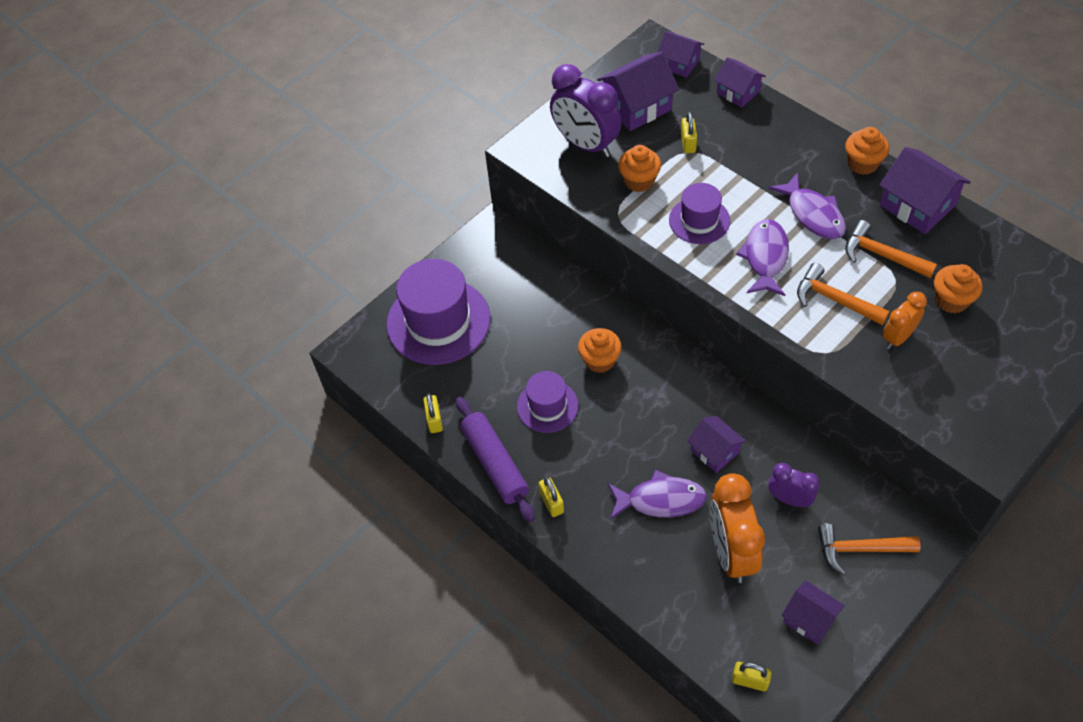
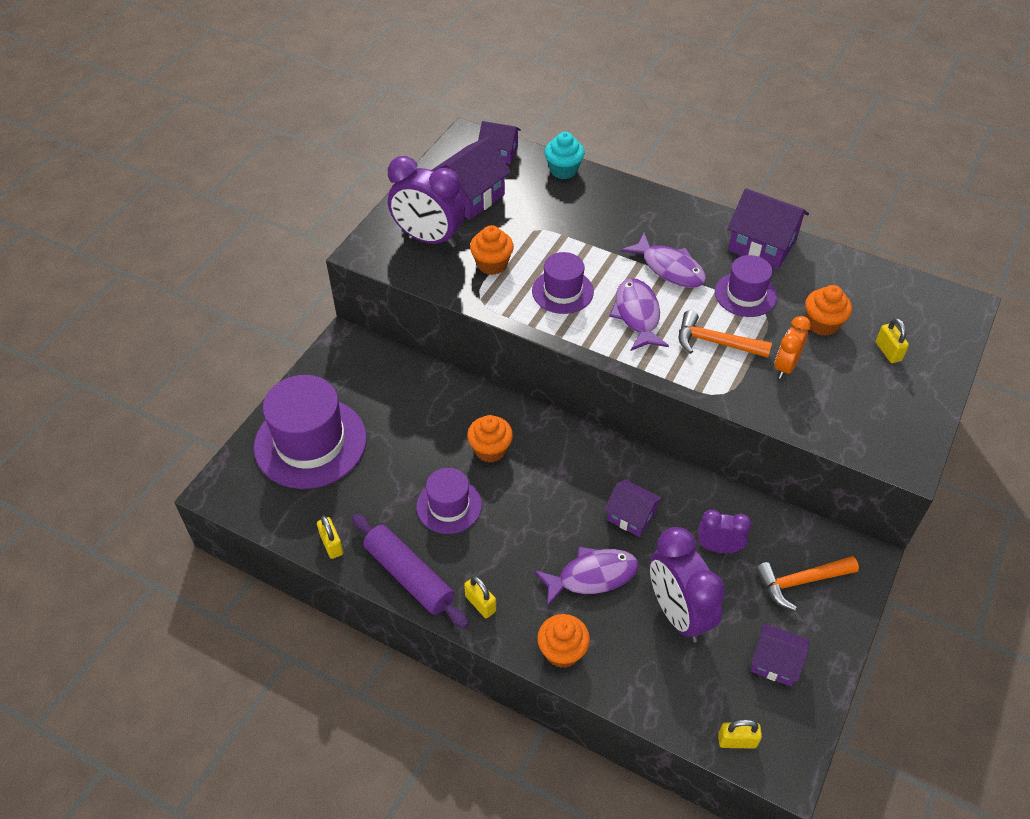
camera: 20 degrees left, 5 degrees down
yellow padlock [681,112,697,153] -> yellow padlock moved to [876,318,909,363]
orange clock [710,473,765,583] -> purple clock [649,527,725,642]
purple house [714,57,766,107] -> turquoise cupcake [545,132,585,179]
orange cupcake [845,127,889,175] -> orange cupcake moved to [537,614,590,668]
orange hammer [845,220,937,278] -> purple hat [715,255,777,317]

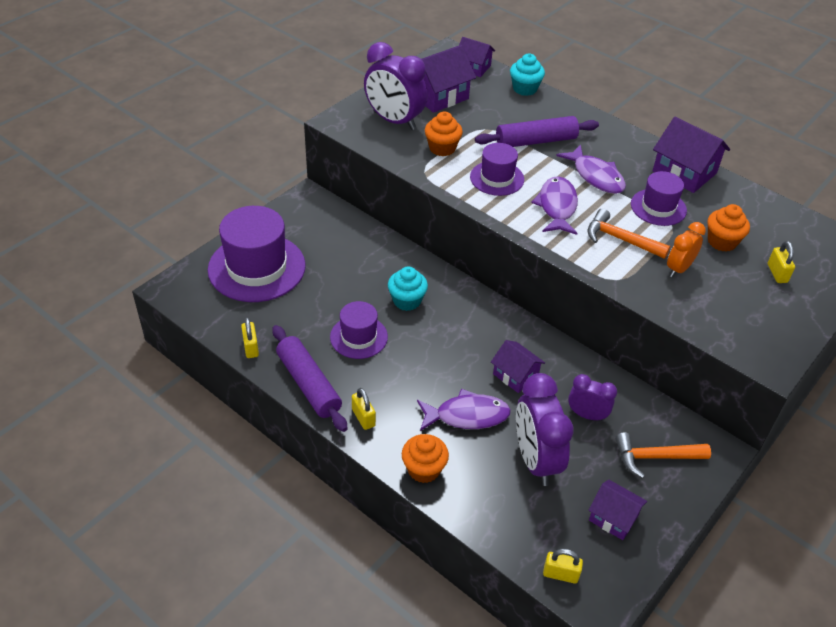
camera: 10 degrees right, 5 degrees down
orange cupcake [467,415,513,462] -> turquoise cupcake [388,266,428,311]
none -> purple rolling pin [475,116,599,147]

